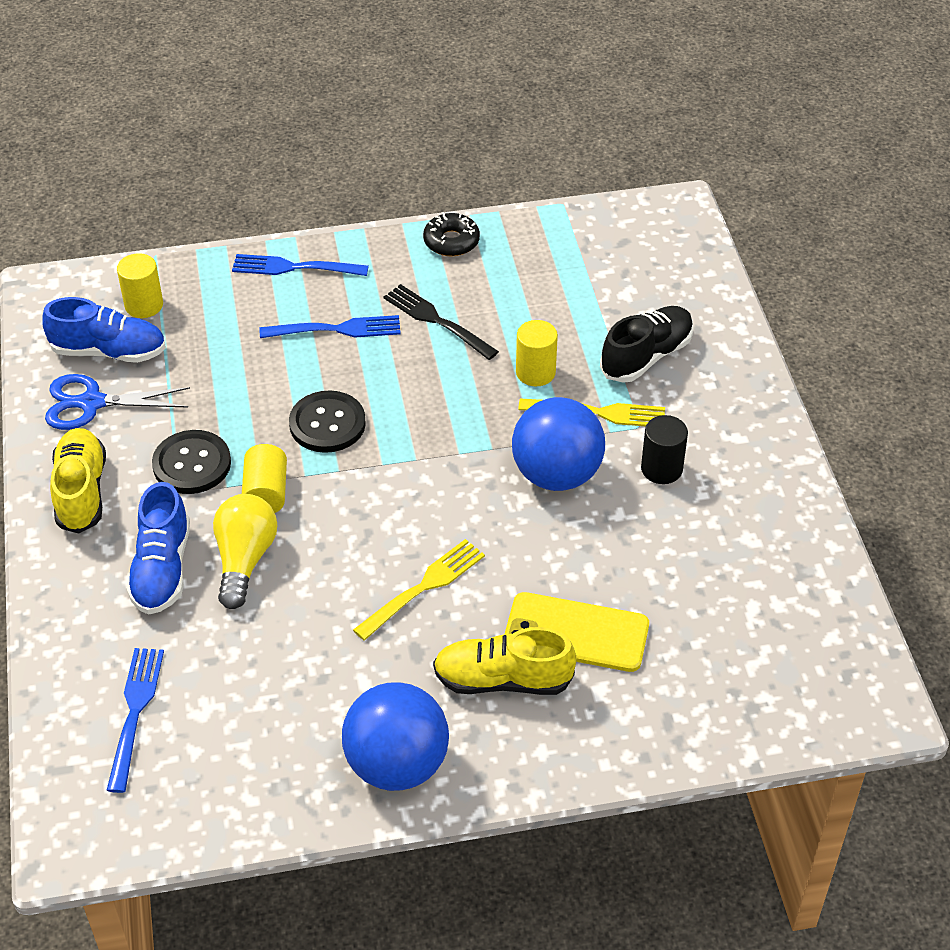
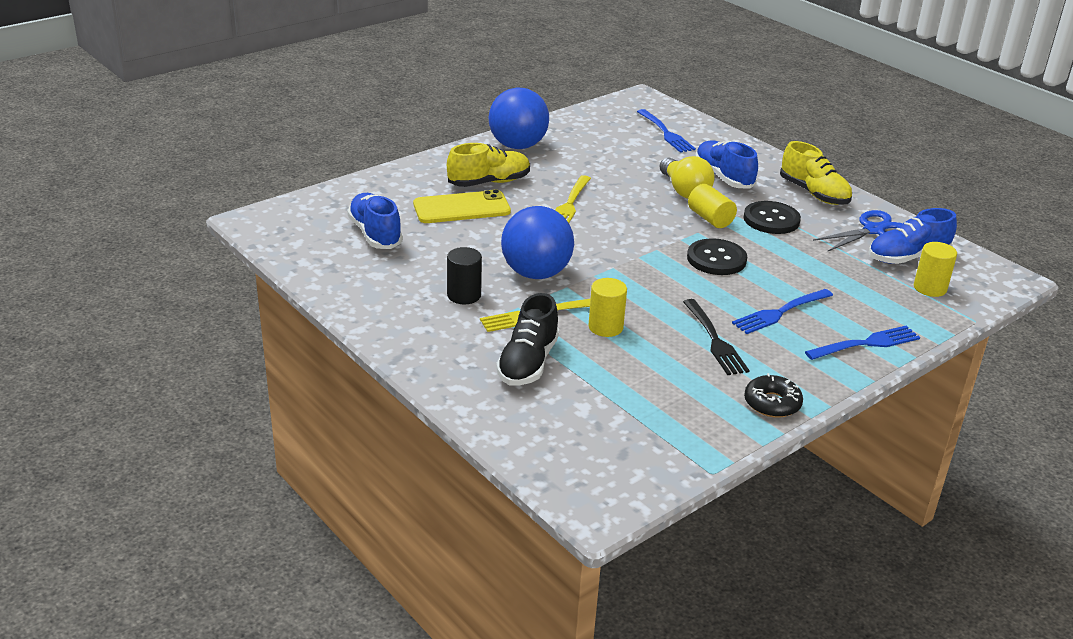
camera: 150 degrees right, 15 degrees down
black fork [384,284,499,360] -> black fork turned 60 degrees clockwise [683,299,750,375]
none -> blue shoe [347,193,403,249]

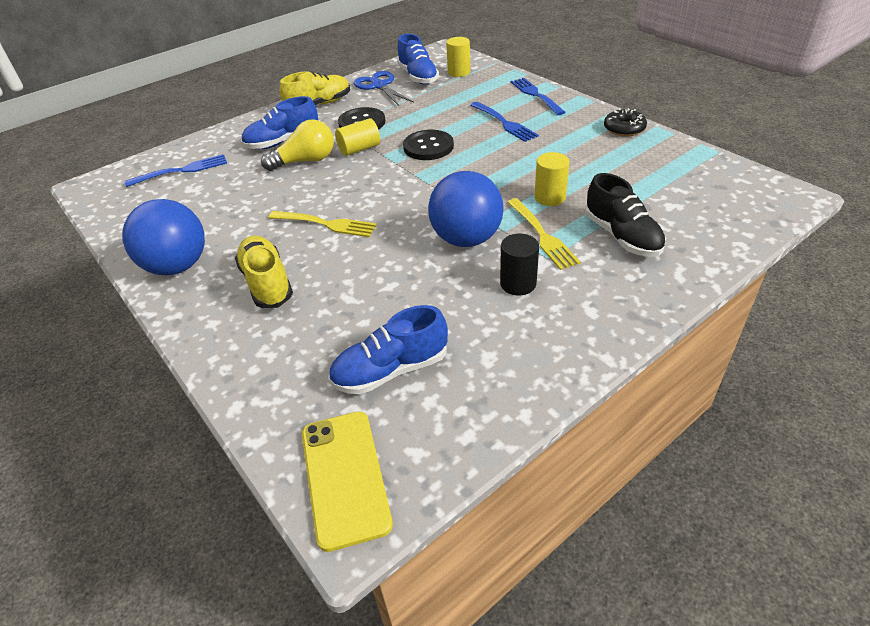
camera: 85 degrees left, 10 degrees up
yellow phone [413,190,511,223] -> yellow phone moved to [302,411,393,552]
black shoe [496,293,559,386] -> black shoe turned 45 degrees clockwise [585,173,666,257]
black fork [683,299,750,375] -> none

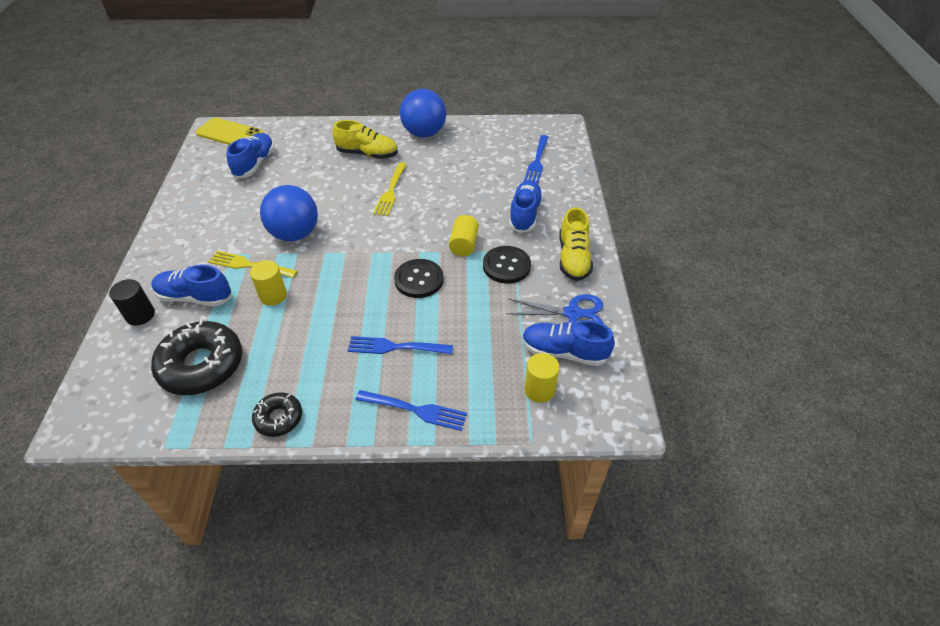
camera: 125 degrees right, 5 degrees up
yellow light bulb [261,119,334,171] -> none
yellow fork [269,211,377,237] -> yellow fork turned 45 degrees counterclockwise [373,163,407,216]
black cylinder [500,234,539,295] -> black cylinder moved to [109,279,155,326]
black shoe [585,173,666,257] -> blue shoe [151,264,232,307]
none -> black donut [151,319,242,395]

